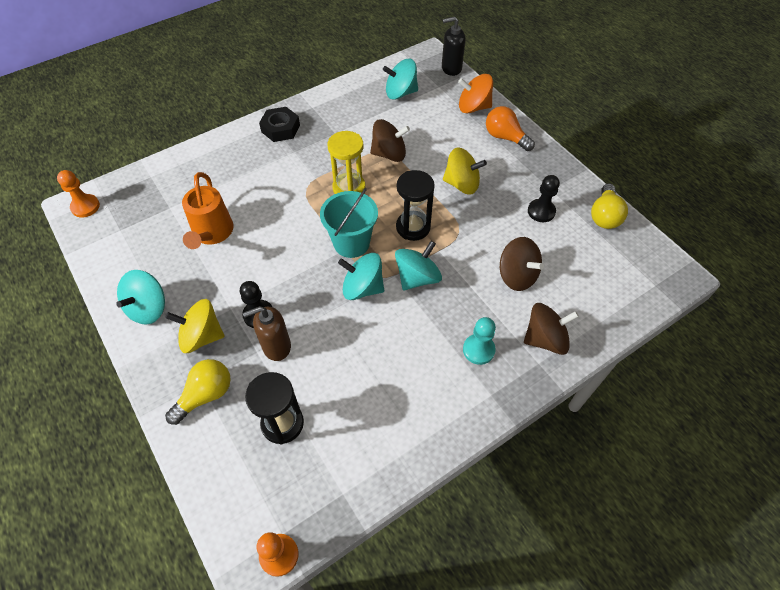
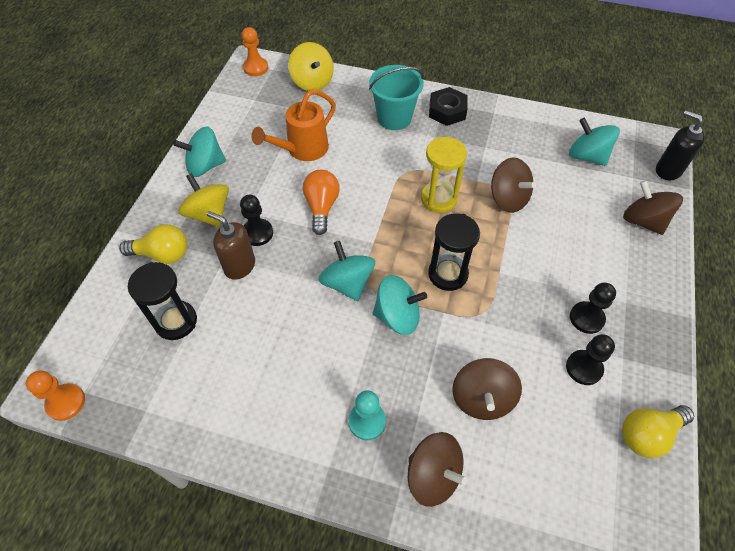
camera: 50 degrees right, 0 degrees up
turquoise bucket [320,188,378,258] -> turquoise bucket moved to [369,65,424,130]
yellow spinning top [443,148,487,194] -> yellow spinning top moved to [288,42,334,91]
orange spinning top [458,74,493,114] -> brown spinning top [623,180,683,235]
orange light bulb [486,106,535,151] -> orange light bulb moved to [303,170,340,235]
none -> black pawn [570,282,616,334]

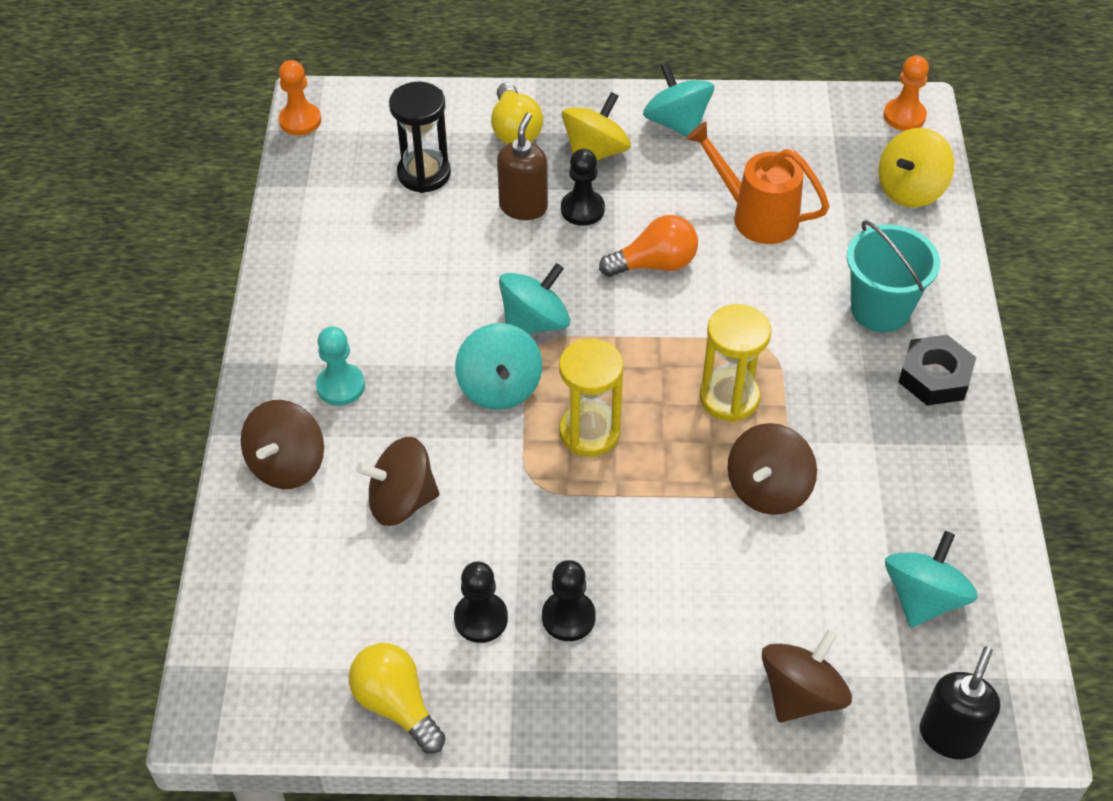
camera: 75 degrees right, 5 degrees down
black hourglass [428,213,480,291] -> yellow hourglass [559,339,624,457]

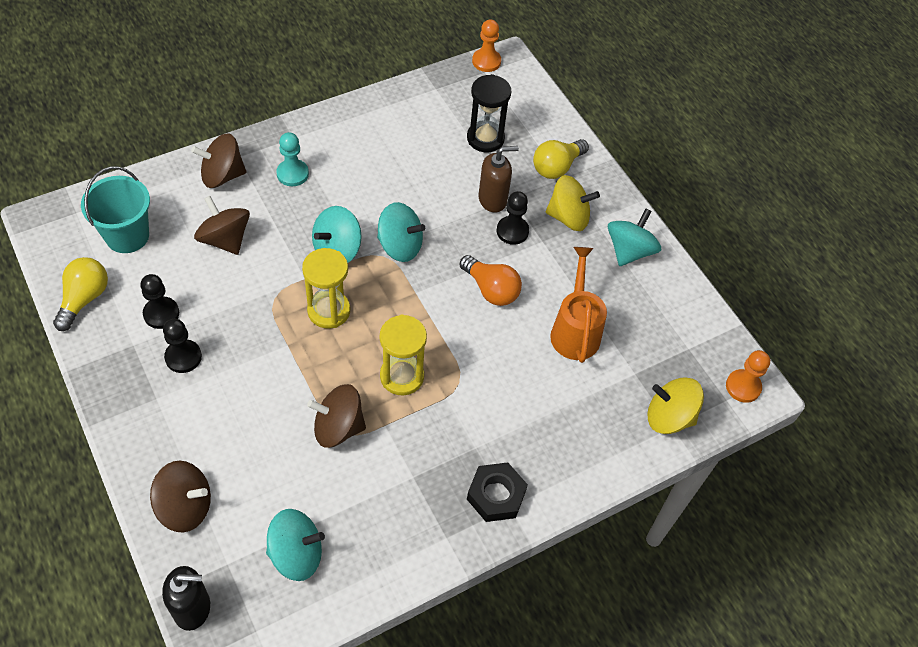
camera: 55 degrees right, 5 degrees up
turquoise bucket [847,220,940,332] -> turquoise bucket moved to [81,167,150,253]

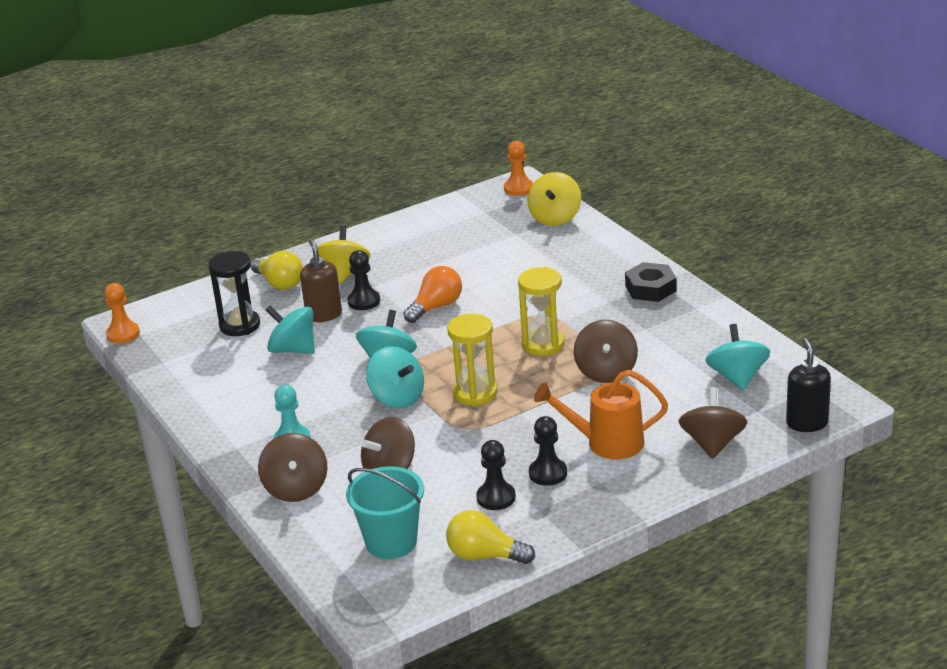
camera: 85 degrees left, 25 degrees down
orange watering can [550,247,607,363] -> orange watering can moved to [534,369,668,459]
turquoise spinning top [608,209,661,266] -> turquoise spinning top moved to [266,306,315,354]

